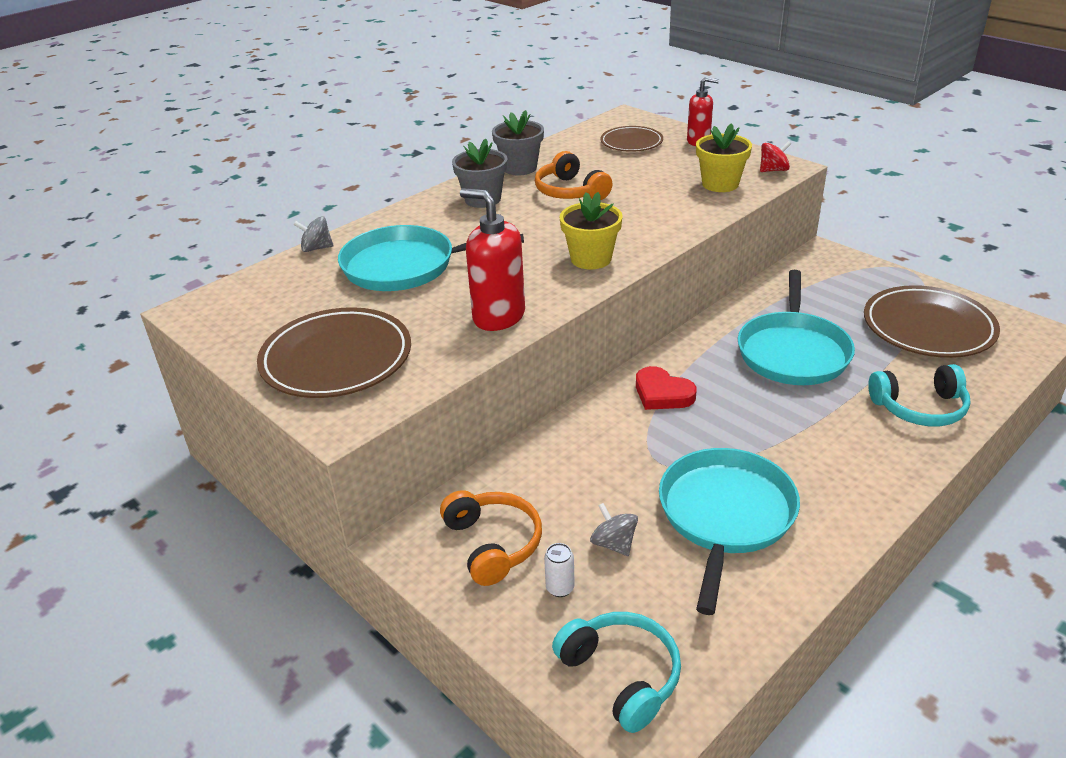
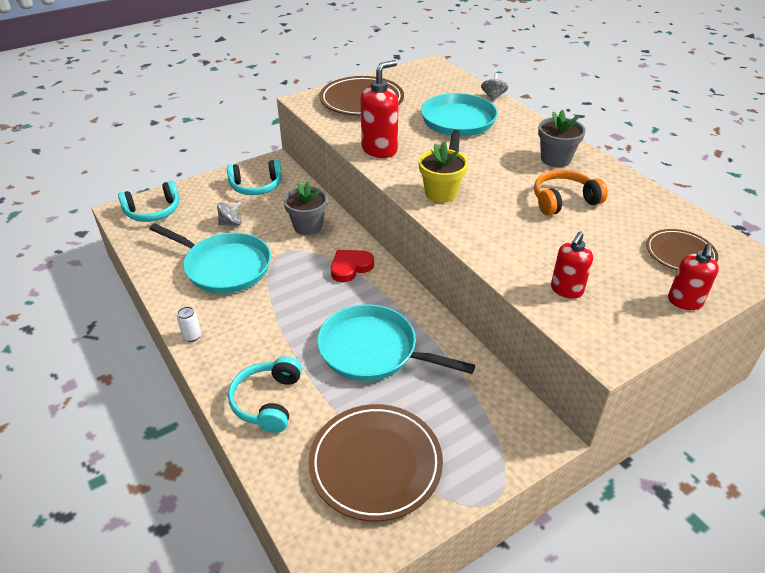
camera: 100 degrees right, 5 degrees up
orange headphones [440,490,542,586] -> turquoise headphones [227,160,282,195]
grey flower pot [492,110,544,175] -> grey flower pot moved to [283,182,328,235]
white can [544,543,575,597] -> white can moved to [177,307,201,342]
yellow flower pot [696,123,752,192] -> red soap dispenser [551,231,593,299]
red spinning top [760,141,791,172] -> none

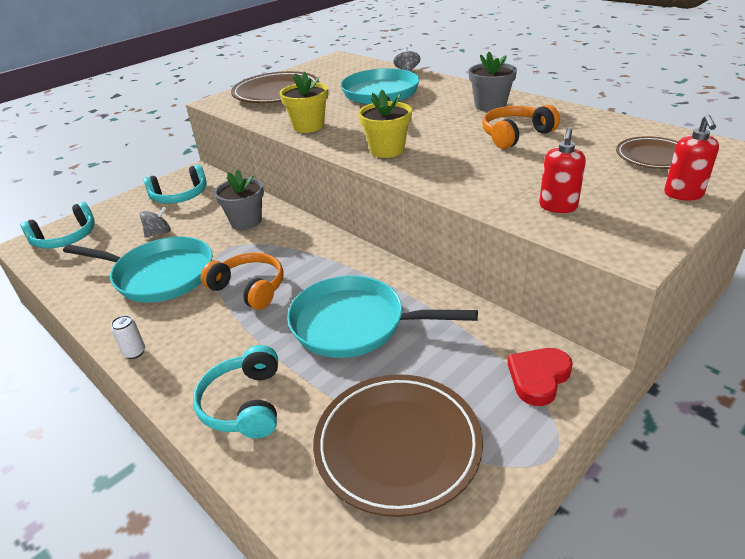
camera: 10 degrees left, 5 degrees down
red heart [331,250,374,282] -> red heart moved to [507,348,573,406]
red soap dispenser [360,60,398,158] -> yellow flower pot [280,71,328,133]
none -> orange headphones [201,252,284,310]

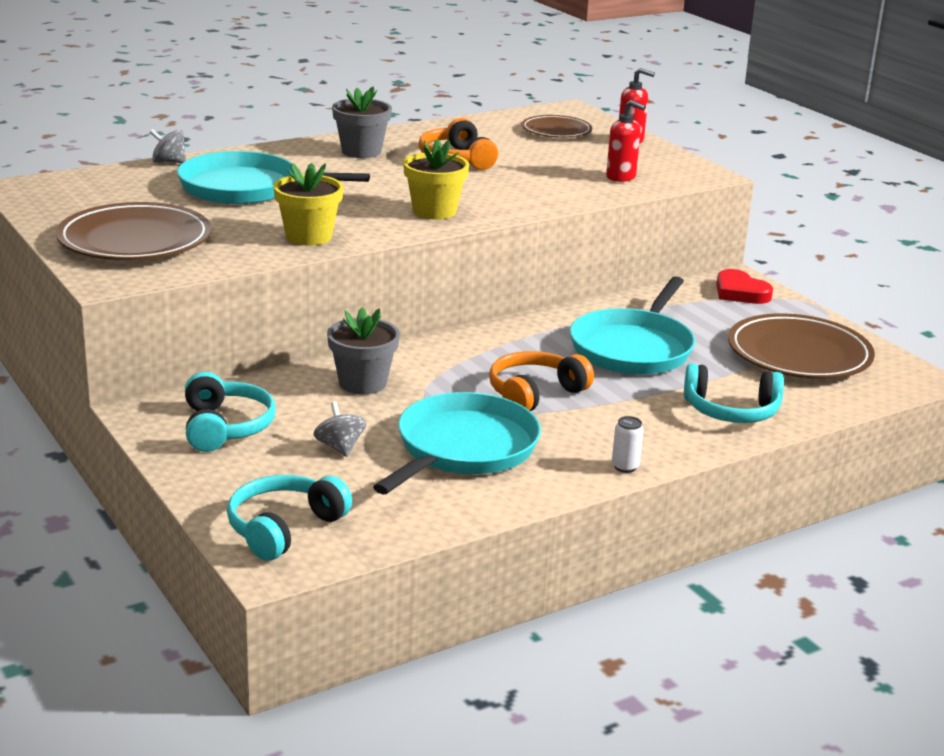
camera: 80 degrees left, 10 degrees down
turquoise headphones [20,202,95,249] -> turquoise headphones turned 120 degrees counterclockwise [227,475,352,561]

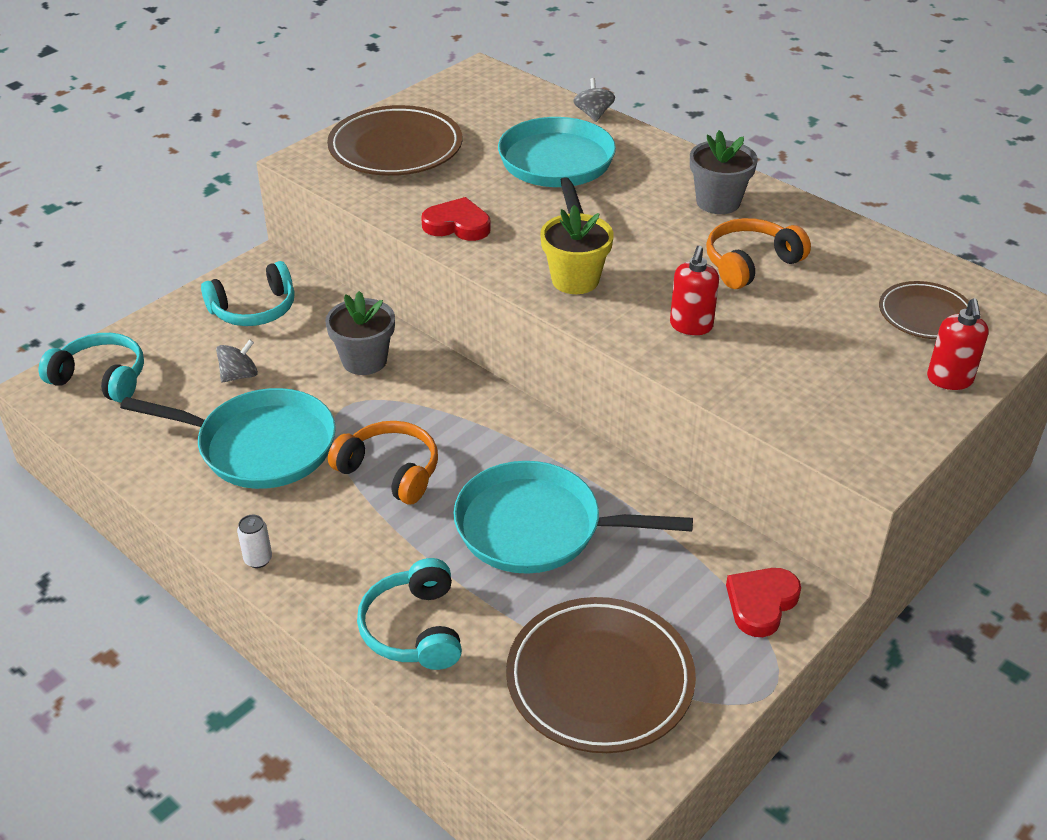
camera: 75 degrees right, 15 degrees up
yellow flower pot [273,163,344,246] -> red heart [421,197,491,241]
red soap dispenser [606,100,646,182] -> red soap dispenser moved to [670,246,719,335]

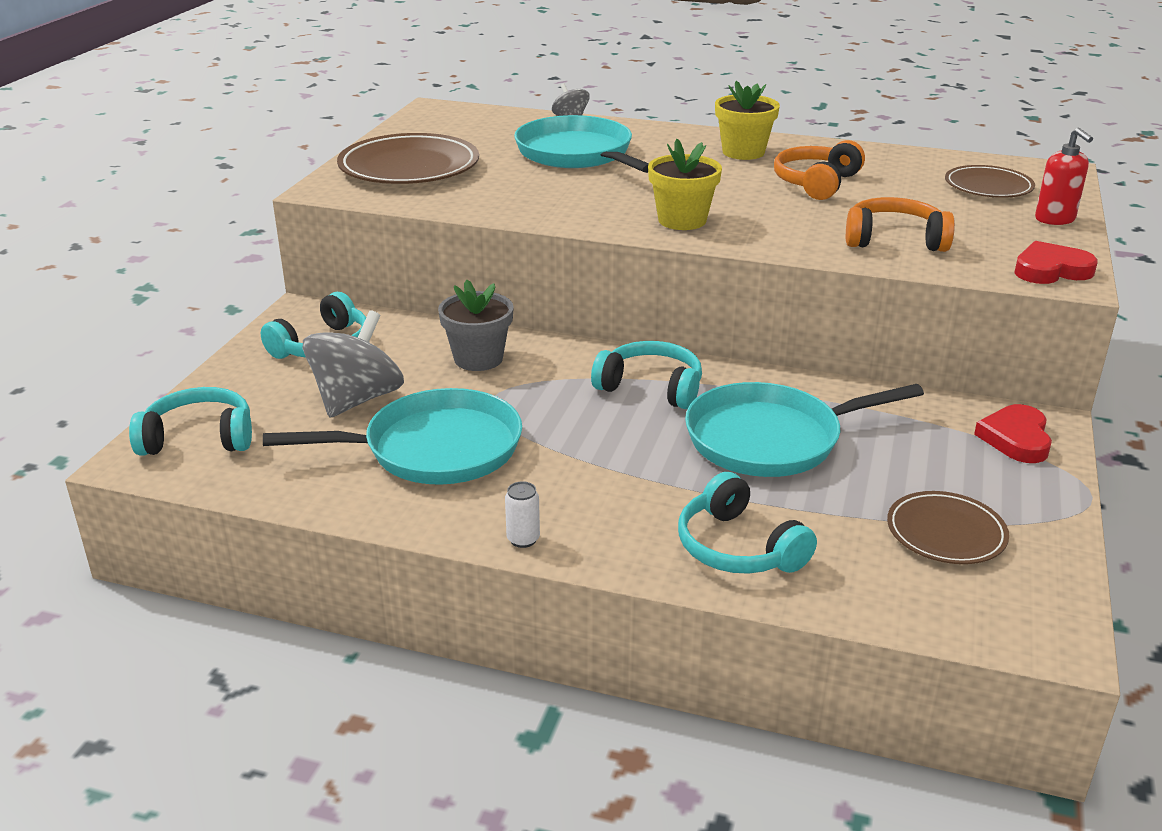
camera: 25 degrees left, 10 degrees down
grey spinning top [216,339,258,382] -> grey spinning top [303,310,404,418], size x1.96
orange headphones [328,421,438,504] -> orange headphones moved to [846,197,955,252]
red heart [421,197,491,241] -> red heart moved to [1014,241,1098,284]
brown plate [506,597,696,753] -> brown plate [887,491,1009,564], size x0.59
red soap dispenser [670,246,719,335] -> none
grey flower pot [690,130,758,214] -> yellow flower pot [715,81,780,160]
none -> turquoise headphones [591,341,702,409]

